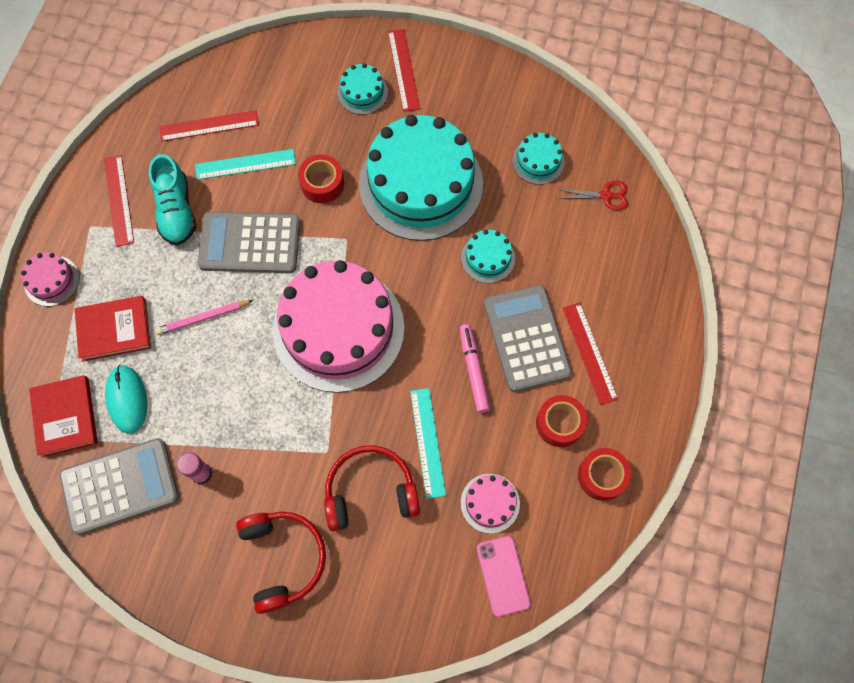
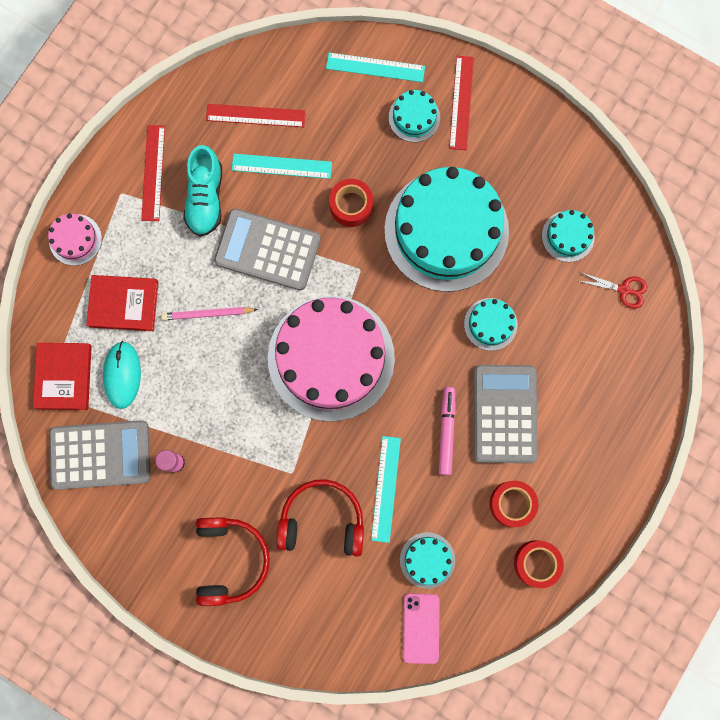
camera: 15 degrees right, 10 degrees up
pink cake [461,474,520,533] -> turquoise cake [400,532,455,589]
red ruler [563,303,618,405] -> none
none -> turquoise ruler [326,52,425,82]

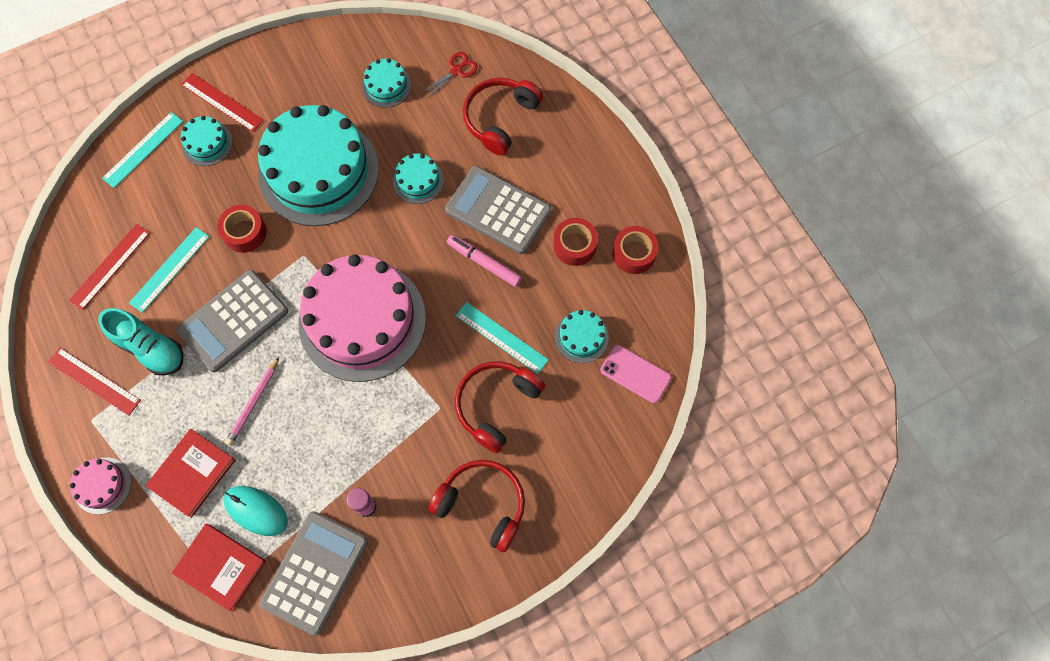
camera: 60 degrees left, 10 degrees down
none -> red headphones [463,78,543,156]

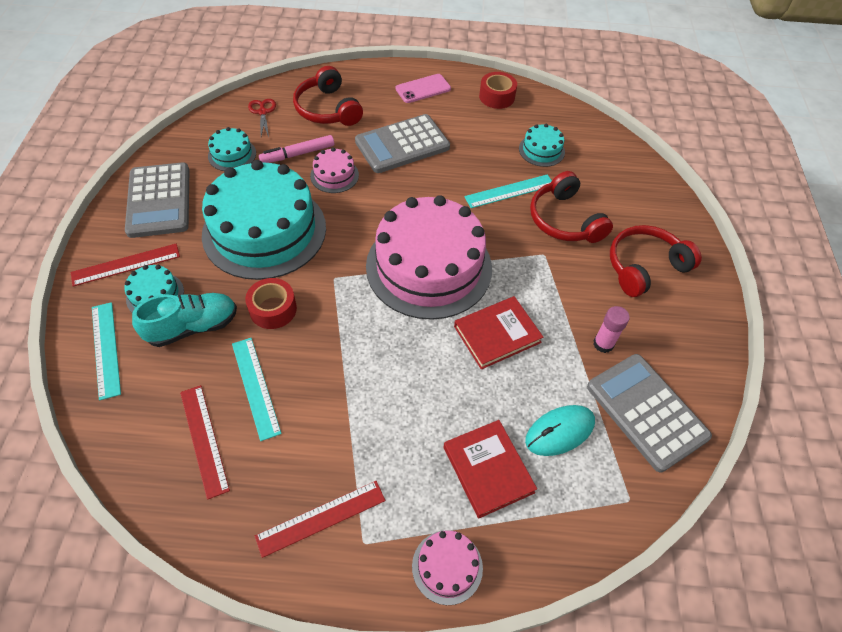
camera: 60 degrees left, 15 degrees down
turquoise shoe [98,308,183,376] -> turquoise shoe moved to [132,293,237,347]
red book [172,524,266,612] -> red book moved to [454,296,543,370]
grey calculator [176,270,288,372] -> grey calculator moved to [125,163,189,238]
pink pencil [225,357,279,446] -> none
turquoise cake [393,153,444,204] -> pink cake [310,148,359,193]
pink marker [447,235,522,287] -> pink marker moved to [259,135,334,163]
red tape [553,218,598,266] -> none
pink phone [600,345,671,403] -> pink phone moved to [395,74,451,103]

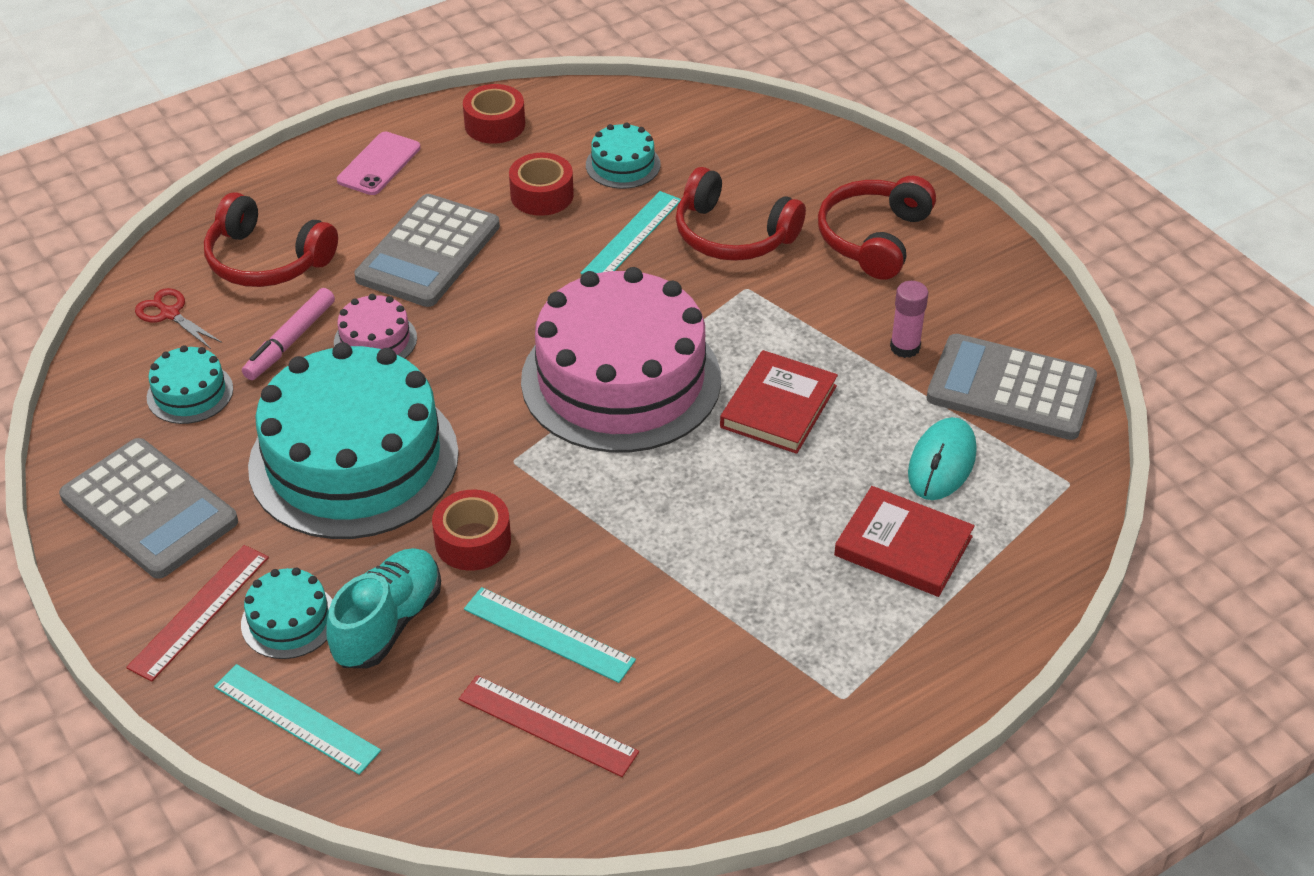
camera: 35 degrees left, 10 degrees down
red ruler [255,481,385,558] -> none
pink cake [412,530,483,605] -> none
none -> red tape [509,152,574,216]

